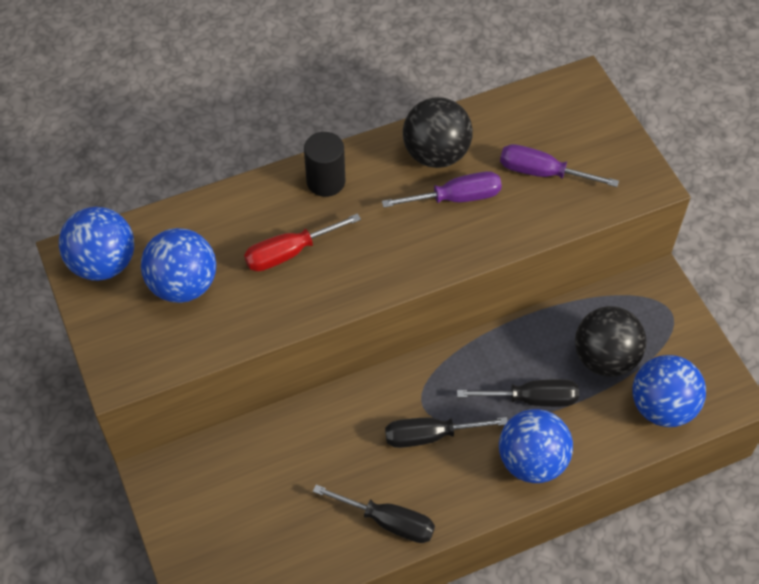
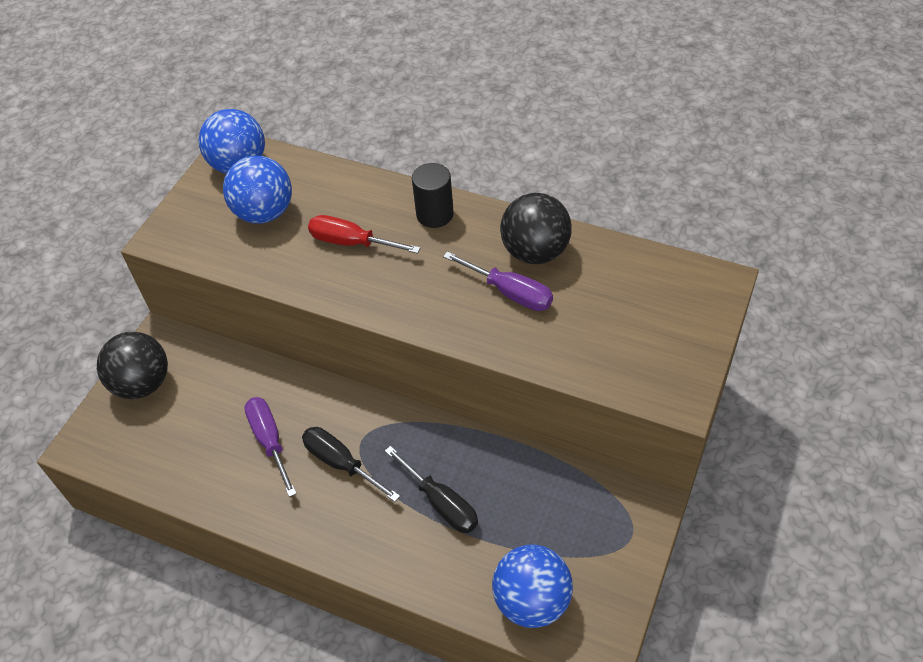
camera: 50 degrees right, 5 degrees down
black screwdriver [313,484,435,543] -> none
blue ball [499,409,573,483] -> none
purple screwdriver [500,144,619,187] -> purple screwdriver moved to [244,397,297,497]
black ball [575,306,647,377] -> black ball moved to [97,332,168,399]

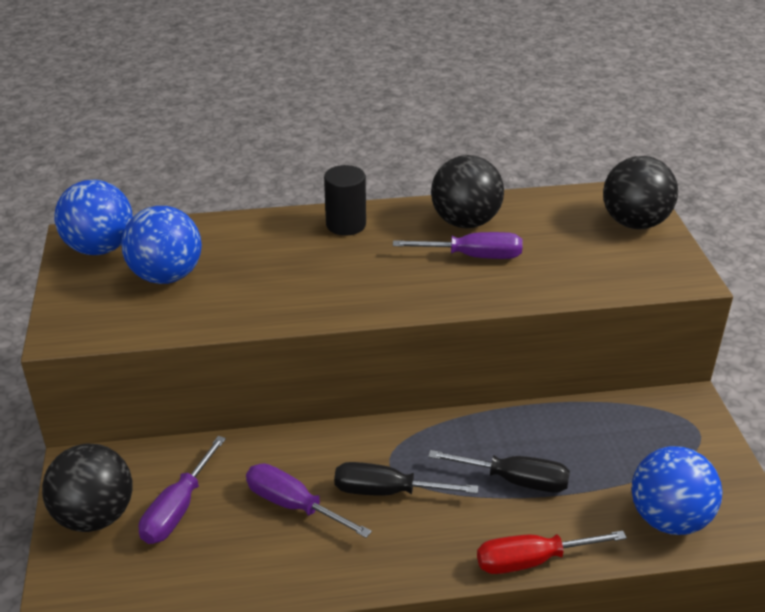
camera: 35 degrees left, 15 degrees down
red screwdriver [308,215,420,254] -> red screwdriver moved to [477,531,627,574]
none -> purple screwdriver [139,436,226,544]
none -> black ball [603,156,678,229]

